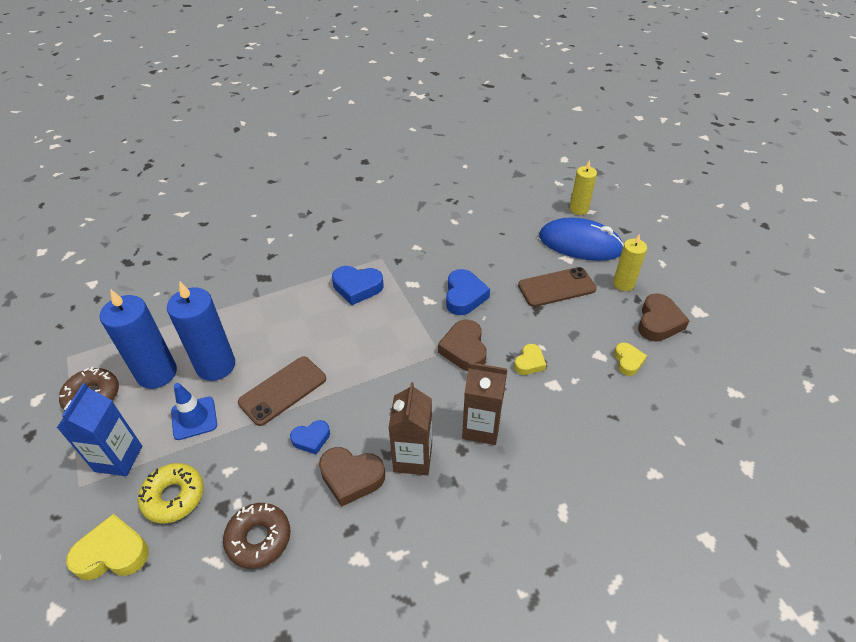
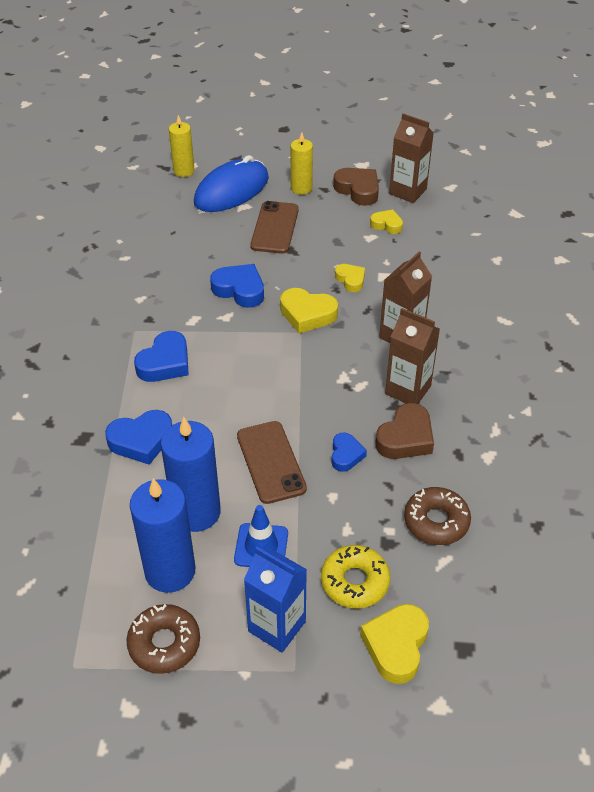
camera: 65 degrees left, 0 degrees up
brown heart [438,320,487,371] -> yellow heart [280,288,338,333]
none -> blue heart [105,410,172,465]
none -> brown carton [389,113,434,203]

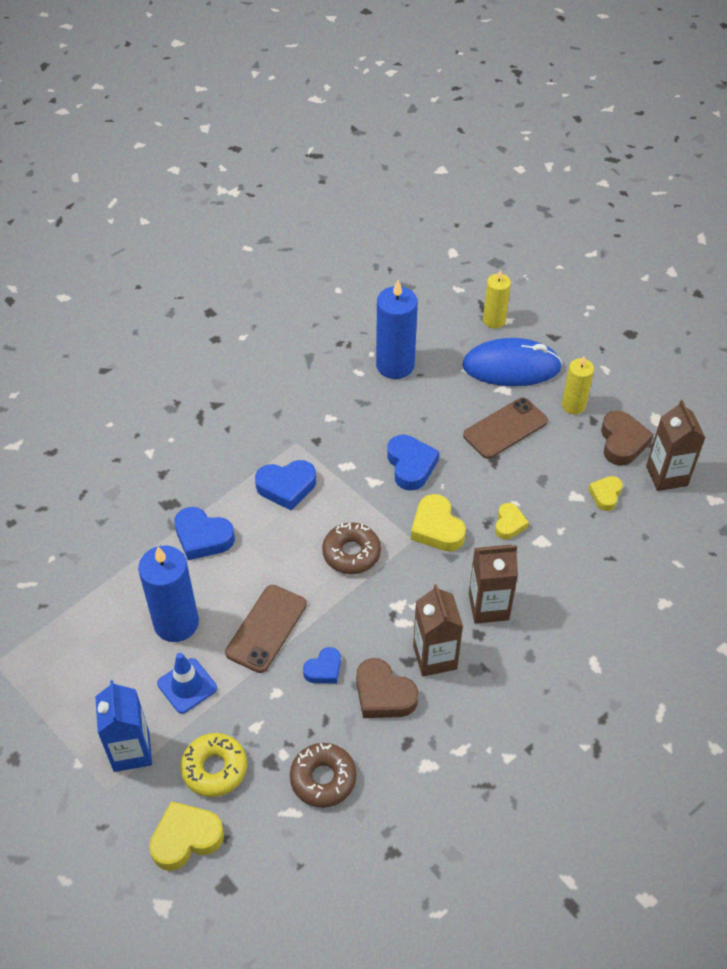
camera: 45 degrees right, 5 degrees up
brown donut [127,604,200,674] -> brown donut moved to [322,523,381,574]
blue candle [130,478,195,593] -> blue candle moved to [376,280,418,379]
yellow heart [370,209,403,234] -> yellow heart turned 135 degrees counterclockwise [588,476,623,511]
brown heart [375,403,434,459] -> brown heart turned 45 degrees clockwise [356,658,418,718]

